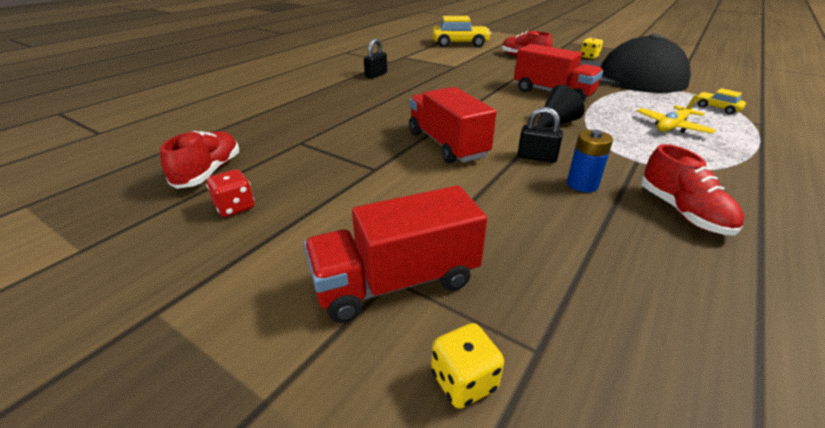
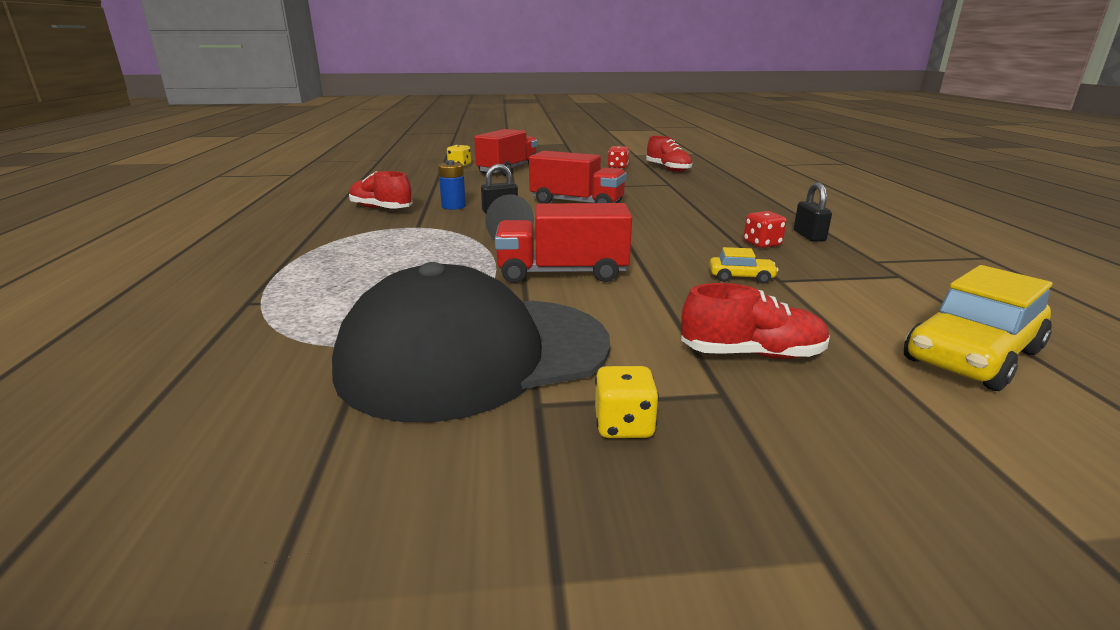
camera: 140 degrees right, 10 degrees down
yellow plane [637,95,716,134] -> none
yellow car [696,88,746,114] -> yellow car moved to [709,247,779,284]
none -> red dice [744,211,787,248]

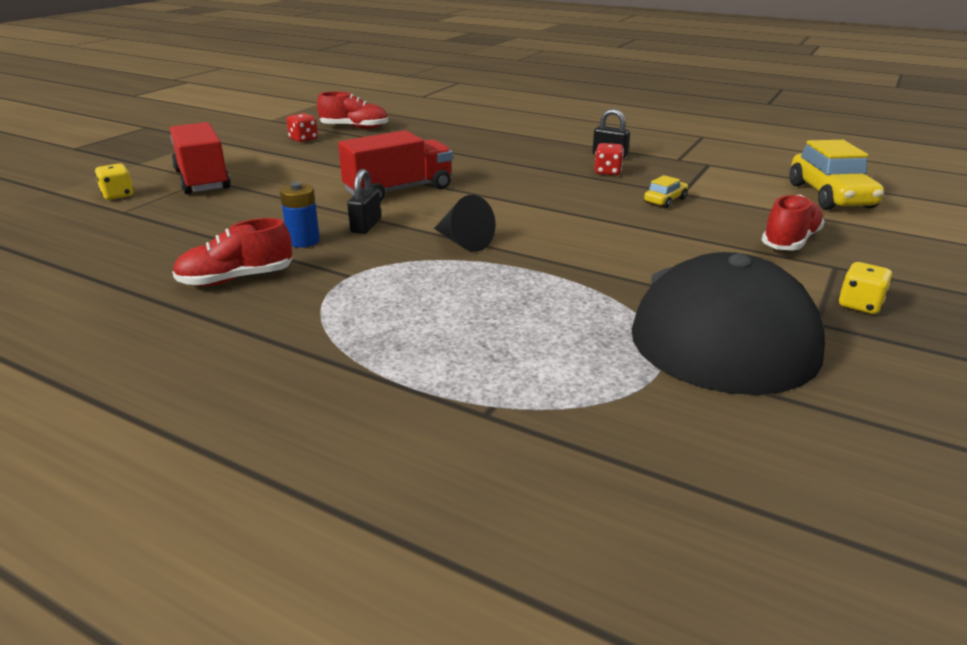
camera: 55 degrees left, 5 degrees up
red truck [495,203,632,283] -> none

